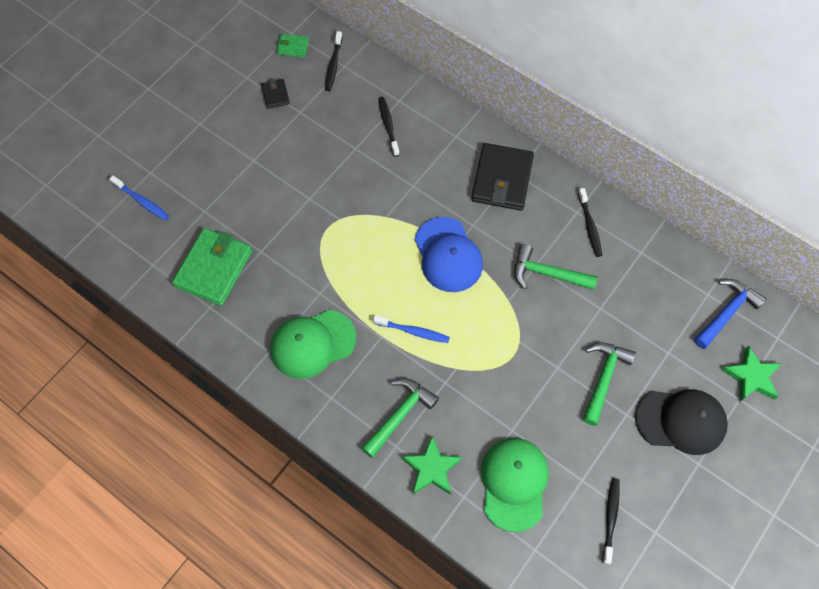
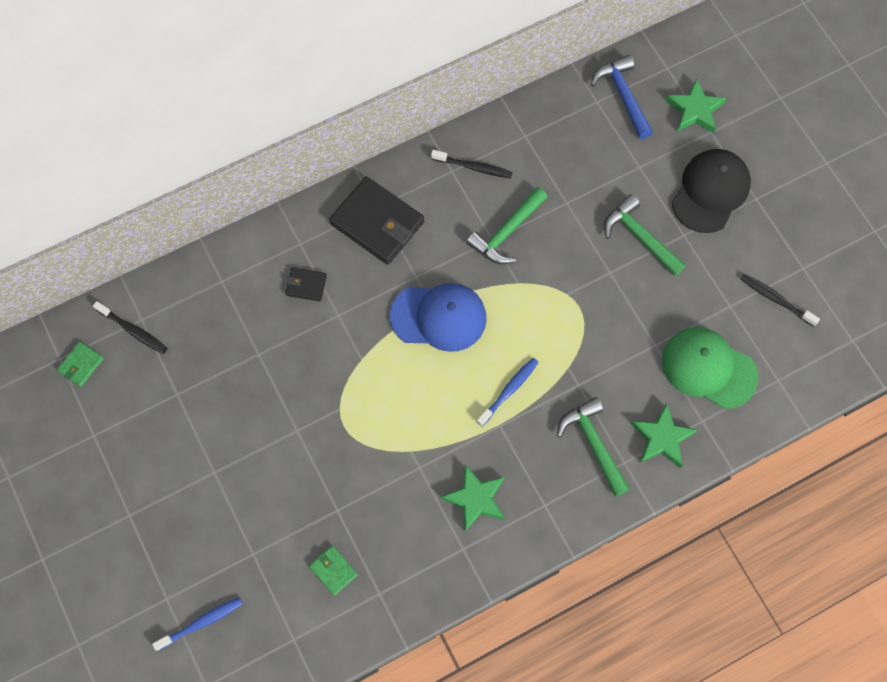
camera: 65 degrees left, 5 degrees up
green wallet [172,228,252,306] -> green wallet [309,545,358,596], size x0.47
black wallet [261,79,290,109] -> black wallet moved to [285,267,327,301]
green cap [270,310,356,379] -> green star [441,464,505,532]
black toothbrush [378,97,400,157] -> none

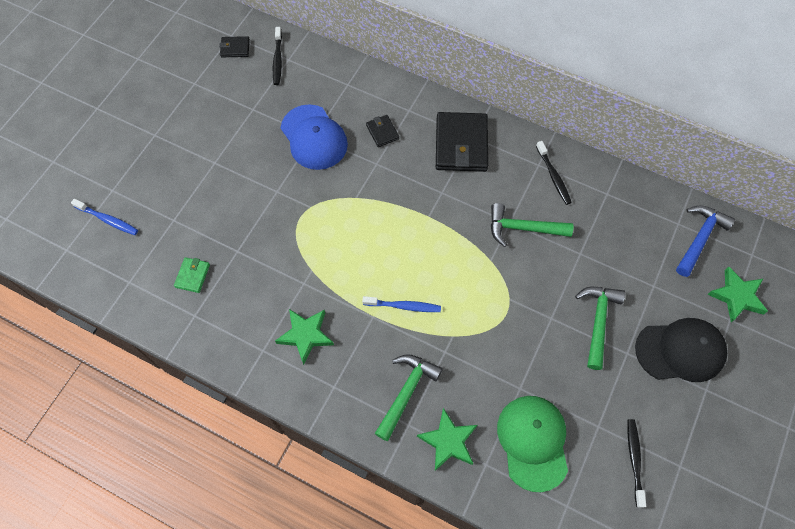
camera: 55 degrees right, 5 degrees down
green wallet [57,342,104,387] -> black wallet [219,36,250,57]
blue cap [390,283,487,352] -> blue cap moved to [281,104,348,170]

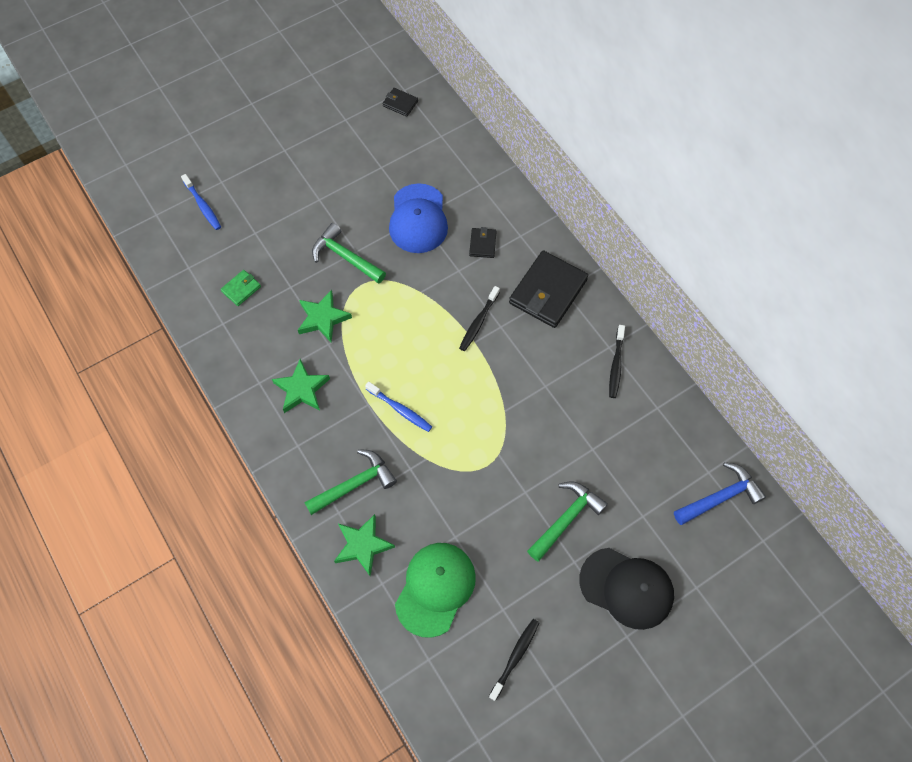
camera: 30 degrees right, 0 degrees up
black toothbrush [273,27,282,85] -> black toothbrush moved to [459,286,500,351]
green hammer [491,203,573,247] -> green hammer moved to [312,223,386,284]
green star [707,267,768,322] -> green star moved to [298,290,352,342]

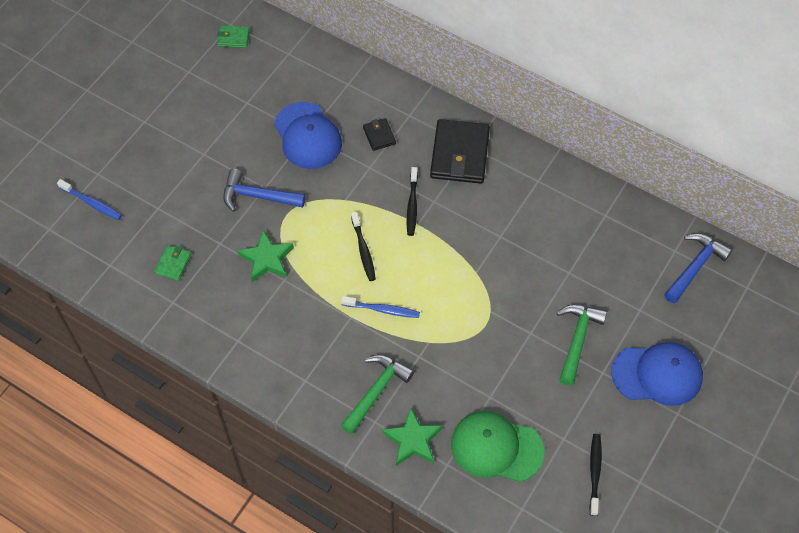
camera: 25 degrees left, 5 degrees down
green star [272,359,330,413] -> none
green hammer [312,223,386,284] -> blue hammer [223,169,306,212]
black wallet [382,88,418,117] -> green wallet [217,25,250,48]
green cap [395,543,476,638] -> green cap turned 75 degrees counterclockwise [451,411,545,482]
black cap [579,548,674,630] -> blue cap [611,342,703,406]
black toothbrush [609,325,625,398] -> black toothbrush moved to [351,211,376,281]

